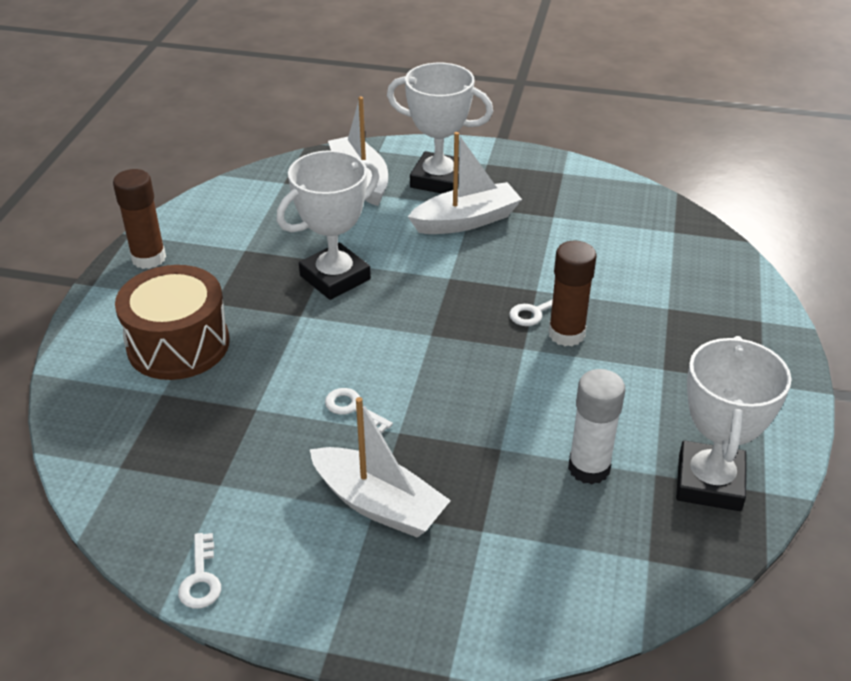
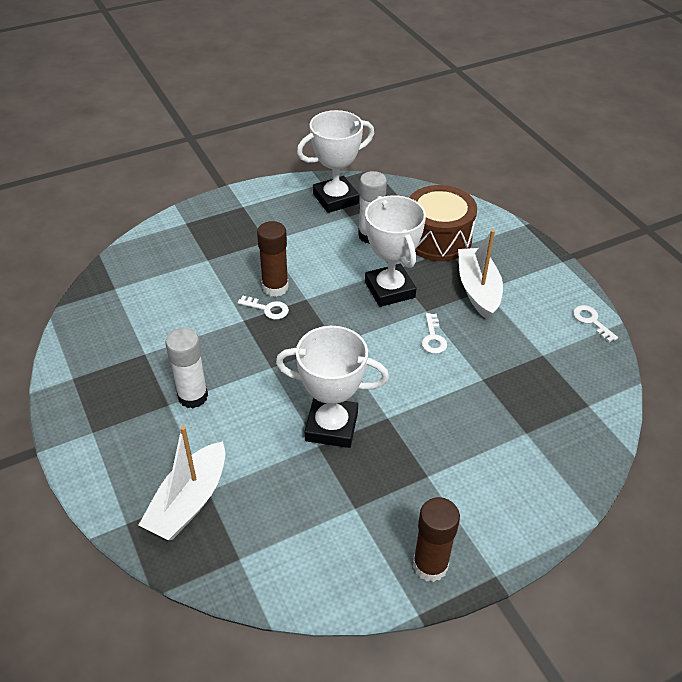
camera: 130 degrees left, 5 degrees up
brown drum [115,265,229,380] -> brown drum moved to [409,185,477,261]
white key [178,533,221,609] -> white key turned 75 degrees counterclockwise [573,305,618,342]
white trophy [387,63,493,194] -> white trophy moved to [365,195,426,307]
white boat [408,132,522,234] -> white glue stick [165,328,208,408]

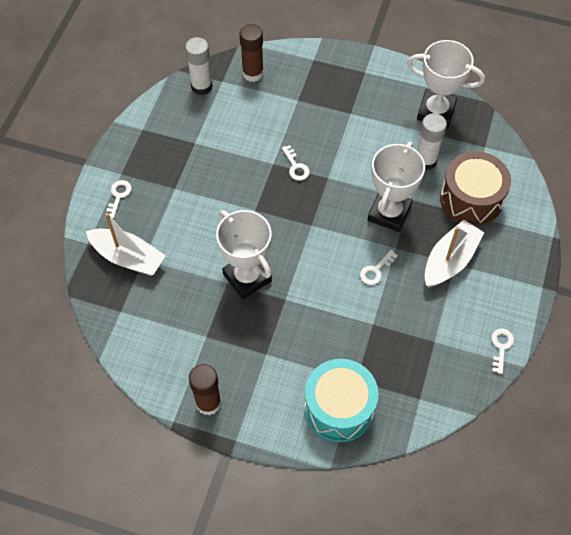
camera: 45 degrees right, 15 degrees up
white boat [139,426,225,540] -> white boat turned 135 degrees counterclockwise [86,213,166,276]
white glue stick [165,328,208,408] -> white glue stick moved to [185,37,213,95]
brown glue stick [257,221,289,297] -> brown glue stick moved to [240,24,264,82]
none -> white key [106,180,132,219]
none -> turquoise drum [304,359,379,442]

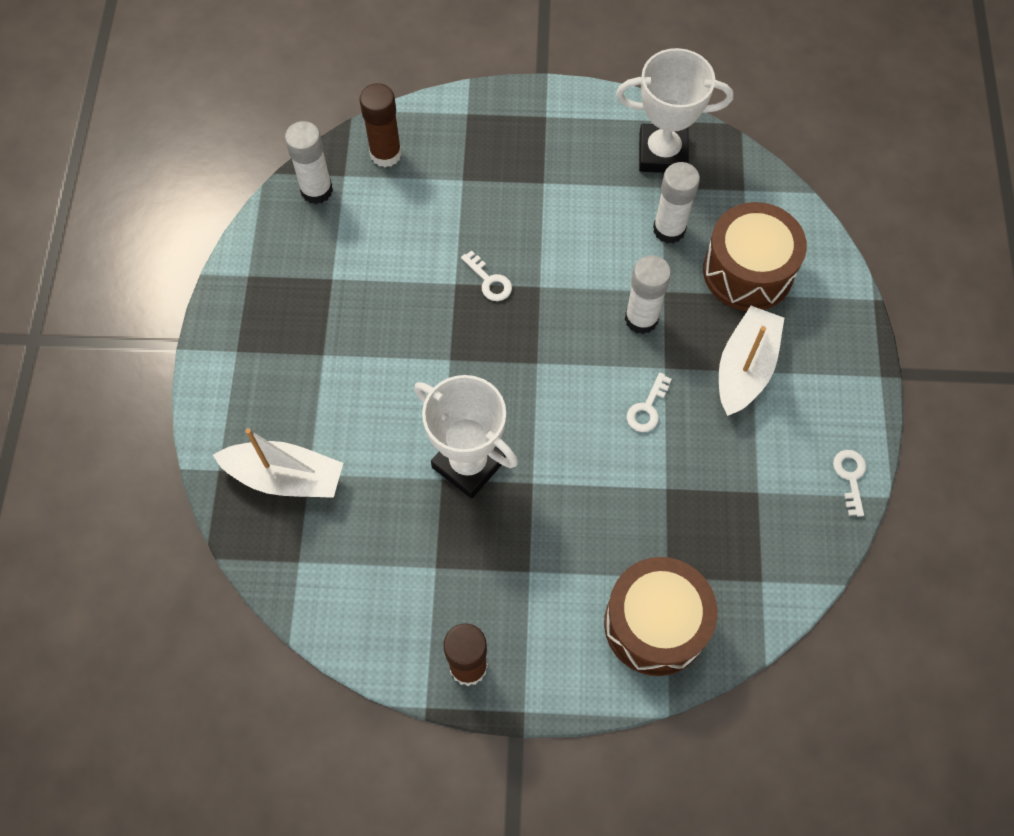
camera: 15 degrees left, 5 degrees up
white key [106,180,132,219] -> none
turquoise drum [304,359,379,442] -> brown drum [604,557,718,676]
white trophy [368,142,425,232] -> white glue stick [625,256,671,334]

